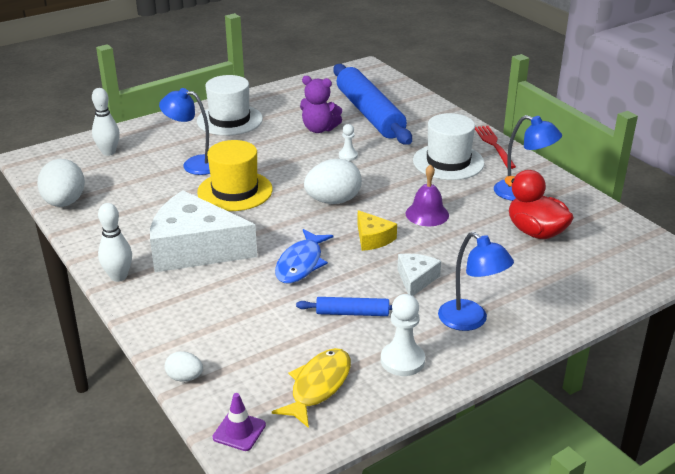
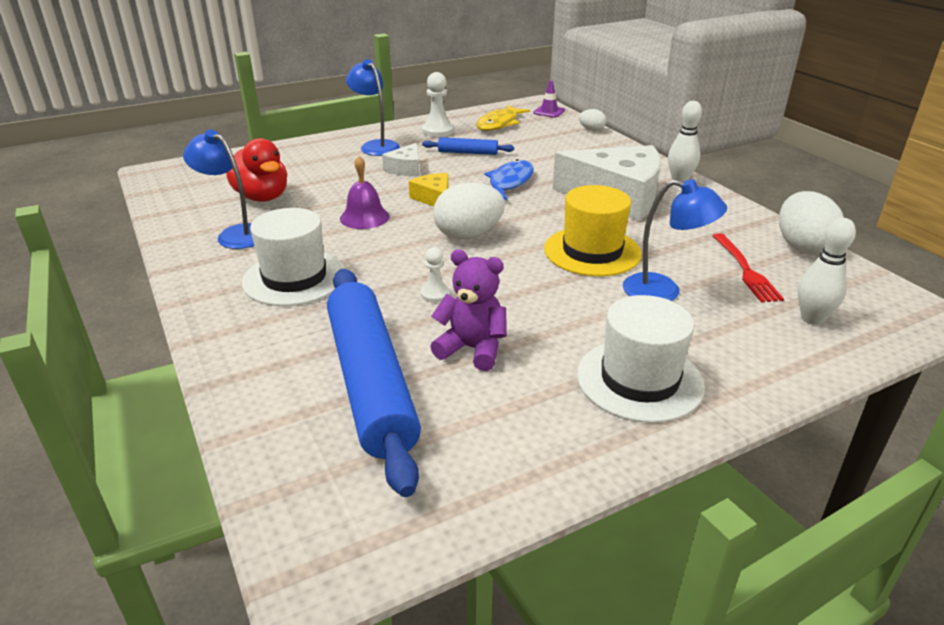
camera: 175 degrees left, 0 degrees up
red fork [475,126,516,169] -> red fork moved to [712,233,784,302]

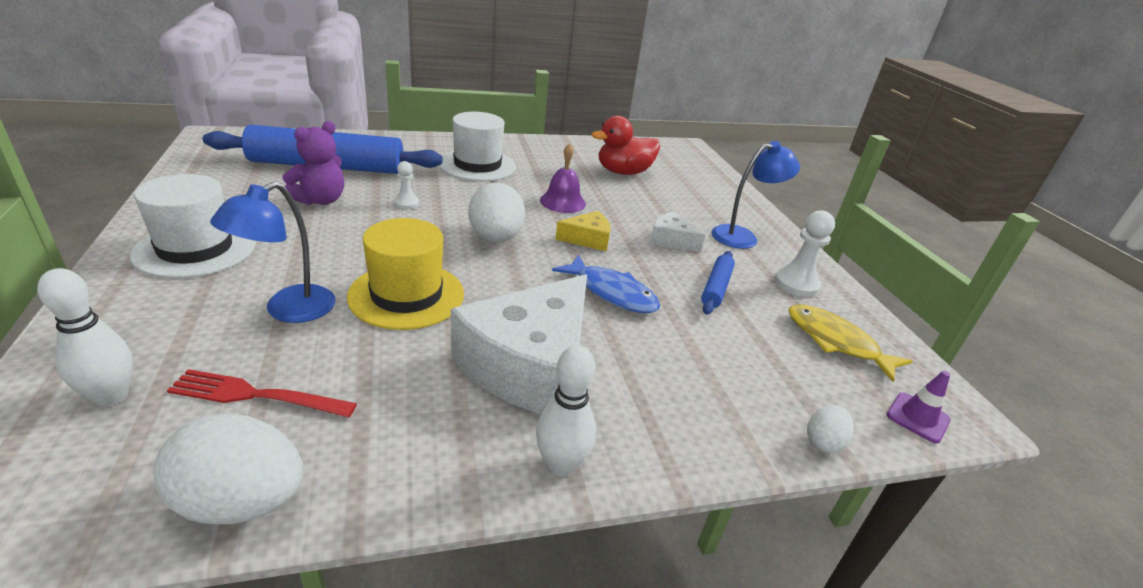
camera: 100 degrees right, 0 degrees up
blue lamp [183,130,254,249] -> none

